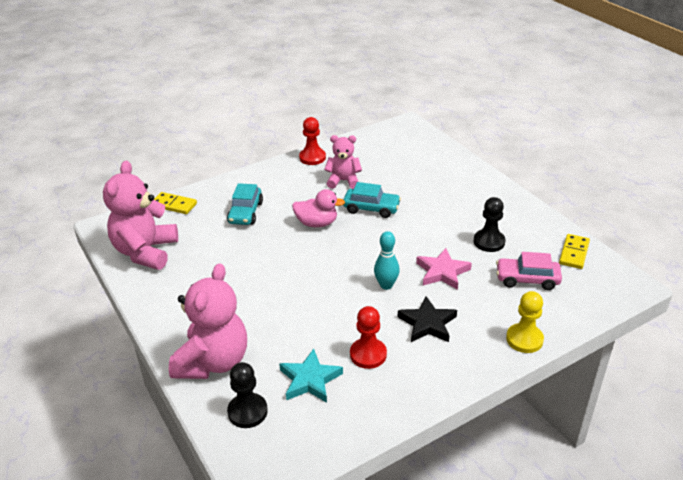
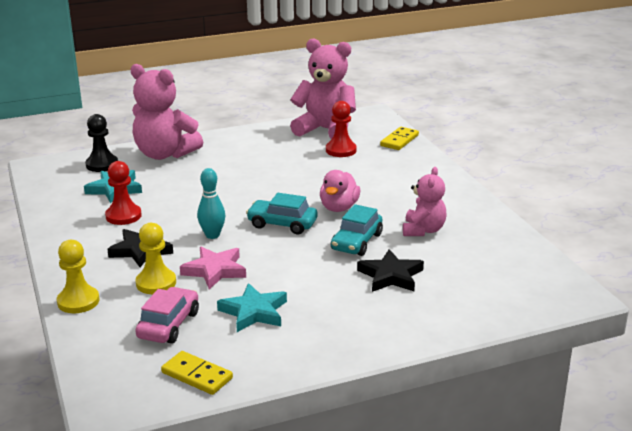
camera: 100 degrees right, 10 degrees down
turquoise car [227,183,263,225] -> turquoise car moved to [246,193,318,234]
red pawn [299,117,326,165] -> red pawn moved to [326,101,357,157]
black pawn [474,197,506,252] -> turquoise star [217,283,287,332]
none -> yellow pawn [135,223,176,294]
none -> black star [357,249,424,292]

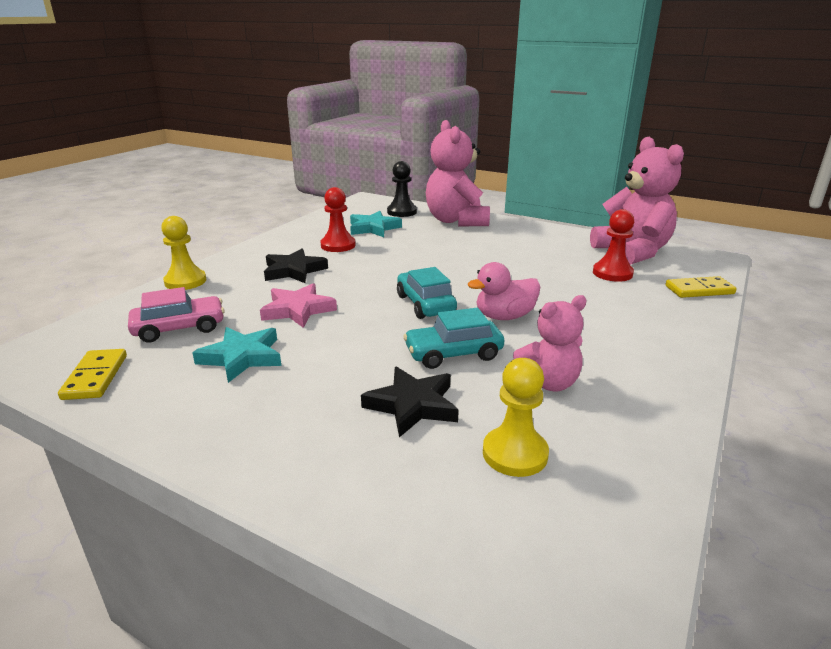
camera: 50 degrees right, 0 degrees up
yellow pawn [135,223,176,294] -> yellow pawn moved to [483,358,549,477]
turquoise bowling pin [197,168,225,239] -> none

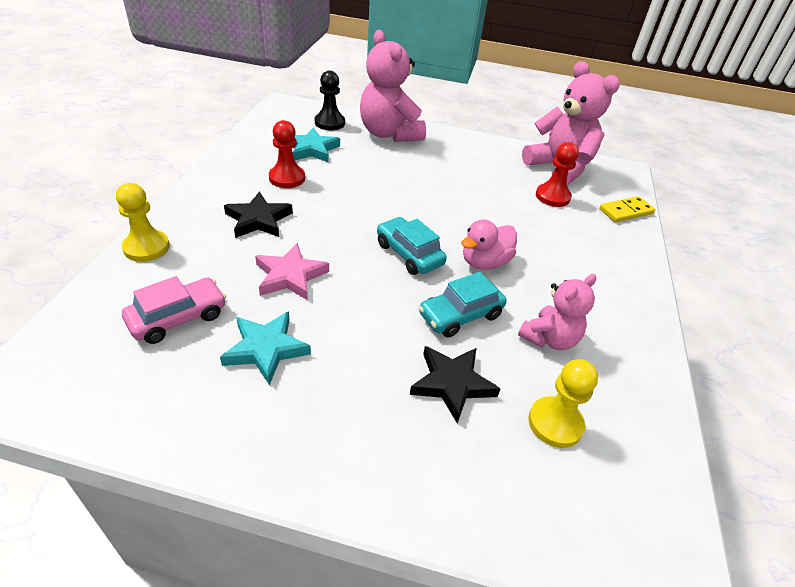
camera: 20 degrees left, 15 degrees up
yellow domino [58,349,127,400] -> none

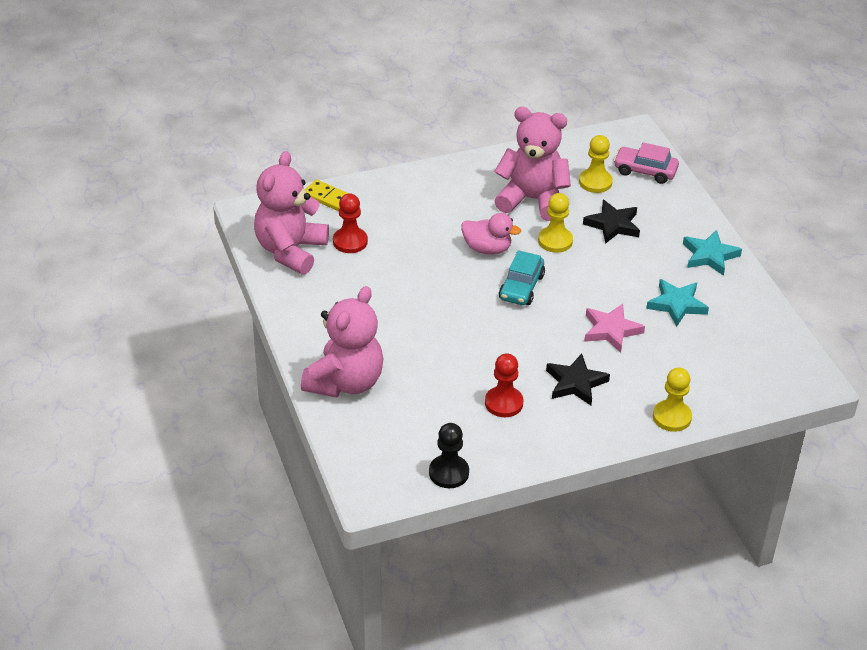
camera: 120 degrees left, 0 degrees up
pink car [122,276,226,344] -> pink car moved to [613,142,679,184]
turquoise star [293,128,340,163] -> turquoise star moved to [683,230,742,276]
black pawn [315,71,345,130] -> black pawn moved to [429,423,469,488]
turquoise car [418,272,507,338] -> yellow pawn [538,193,573,253]
pink teddy bear [518,274,596,350] -> pink teddy bear [494,107,571,221], size x1.70

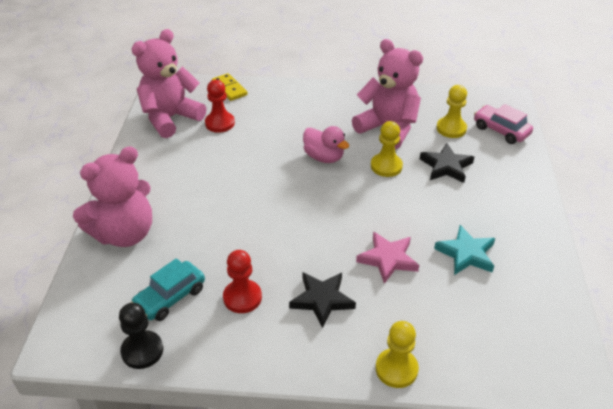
camera: 25 degrees right, 0 degrees up
turquoise car [499,250,545,305] -> turquoise car moved to [131,258,205,321]
turquoise star [683,230,742,276] -> none

